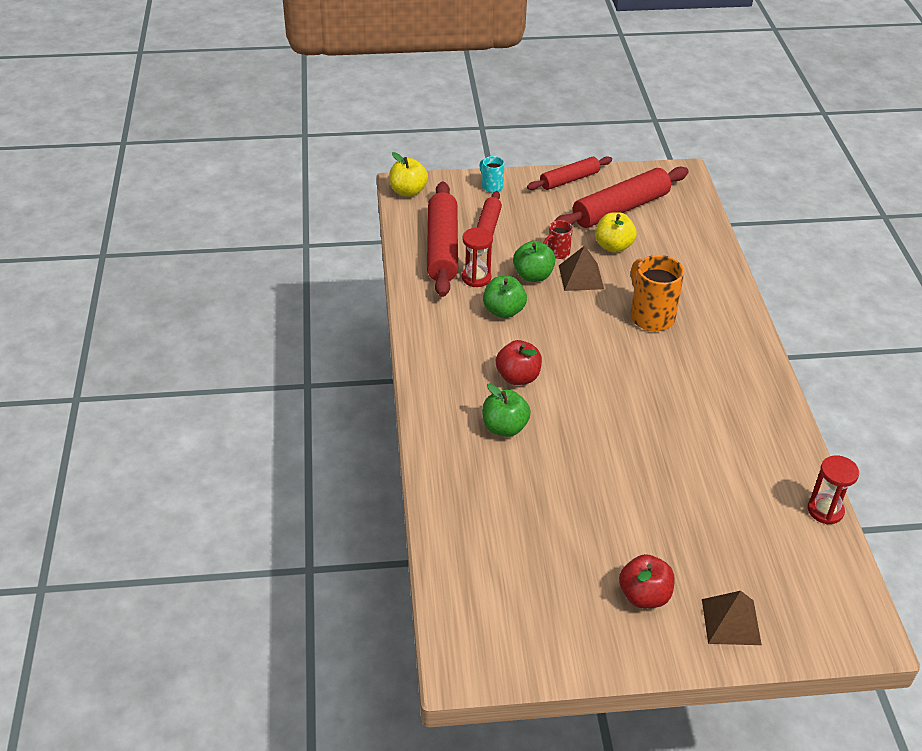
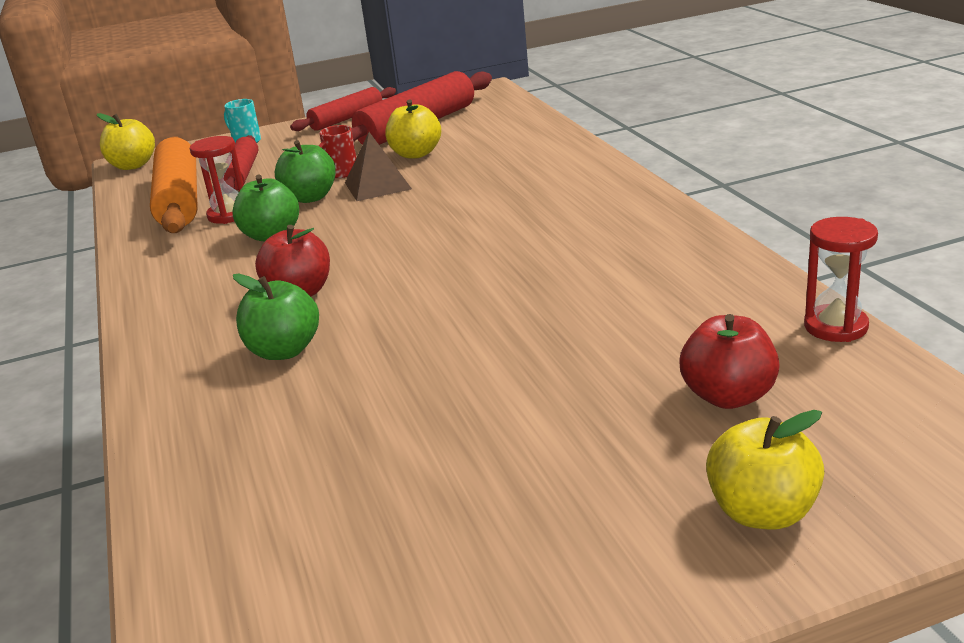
camera: 10 degrees left, 15 degrees down
red rolling pin [427,181,458,297] -> orange rolling pin [150,136,198,233]
red apple [619,554,675,608] -> red apple moved to [680,314,780,409]
orange mug [631,255,684,331] -> none
brown pyramid [702,591,762,645] -> yellow apple [706,410,824,530]

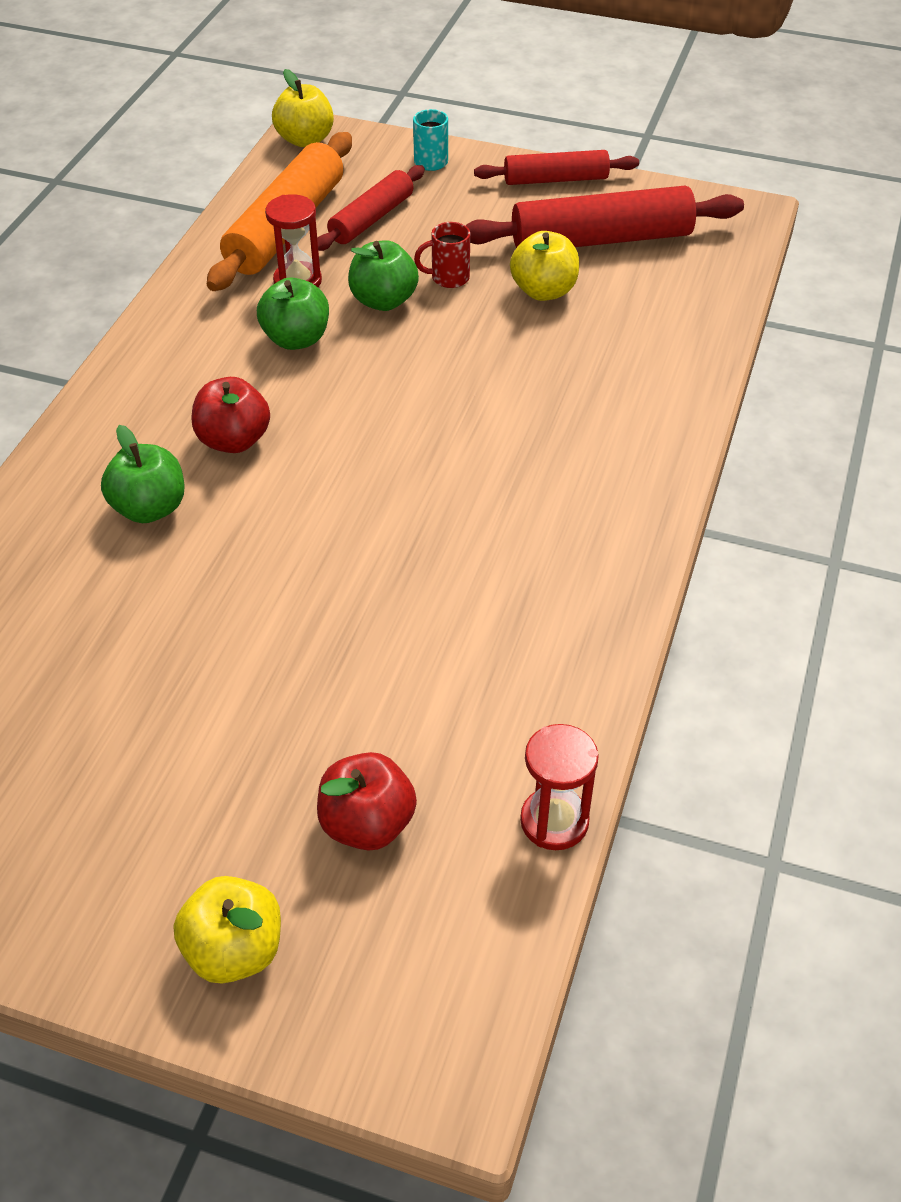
camera: 35 degrees right, 20 degrees up
brown pyramid [345,132,412,201] -> none

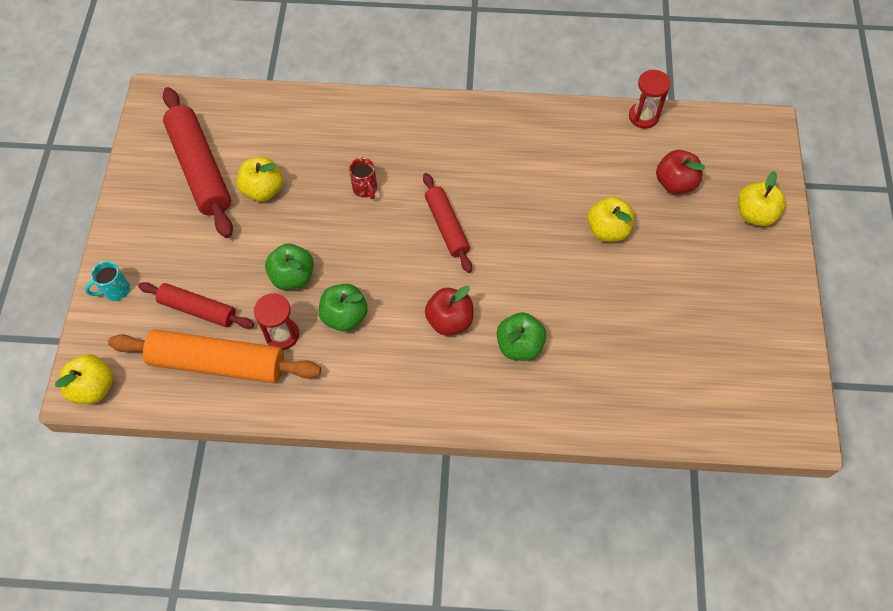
camera: 105 degrees left, 15 degrees up
red mug [414,222,470,288] -> red mug moved to [349,158,377,199]
red rolling pin [474,150,639,185] -> red rolling pin moved to [423,173,472,273]
none -> yellow apple [587,197,635,242]

